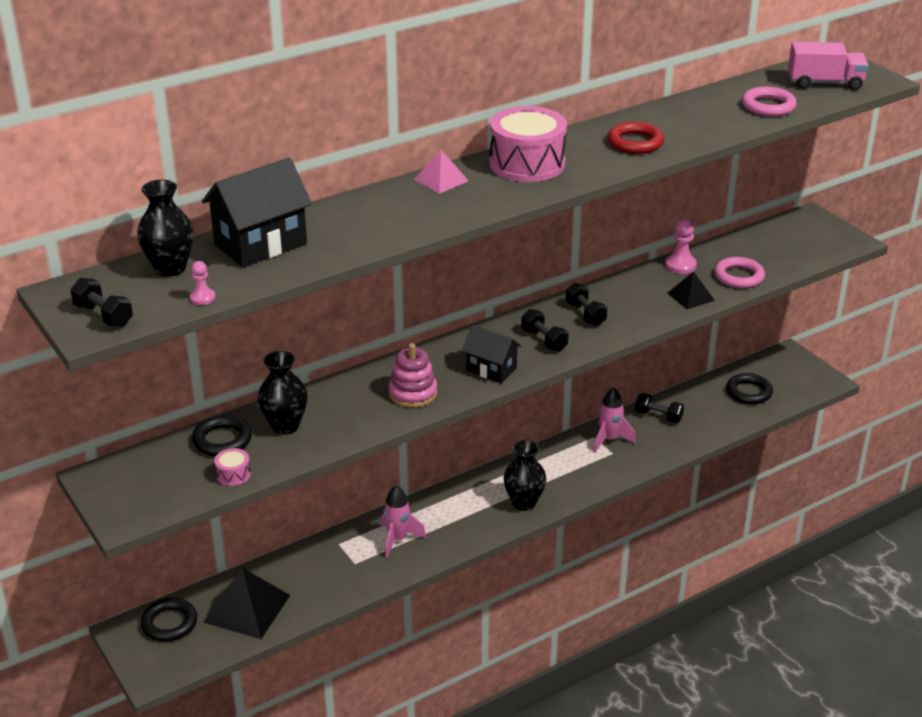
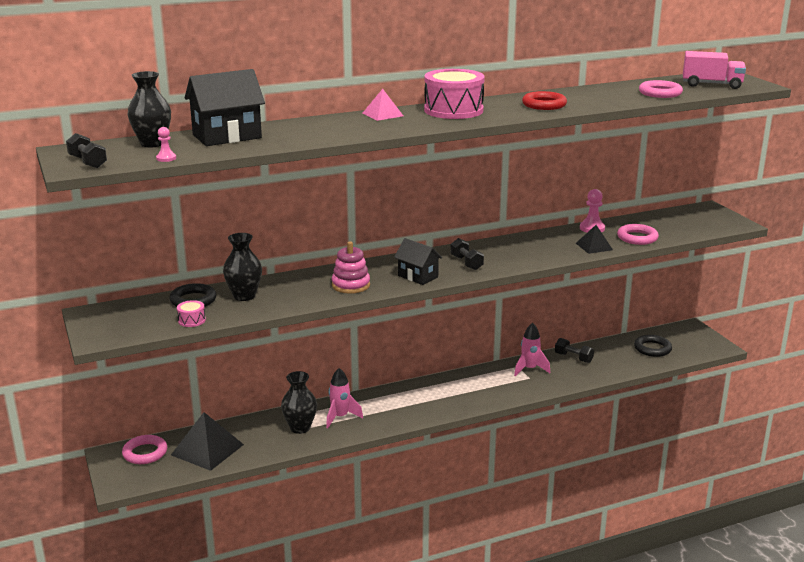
camera: 10 degrees right, 10 degrees down
black ring [141,598,197,642] -> pink ring [122,435,167,464]
black vase [504,440,546,511] -> black vase moved to [281,371,317,434]
black dumbbell [565,283,607,326] -> none

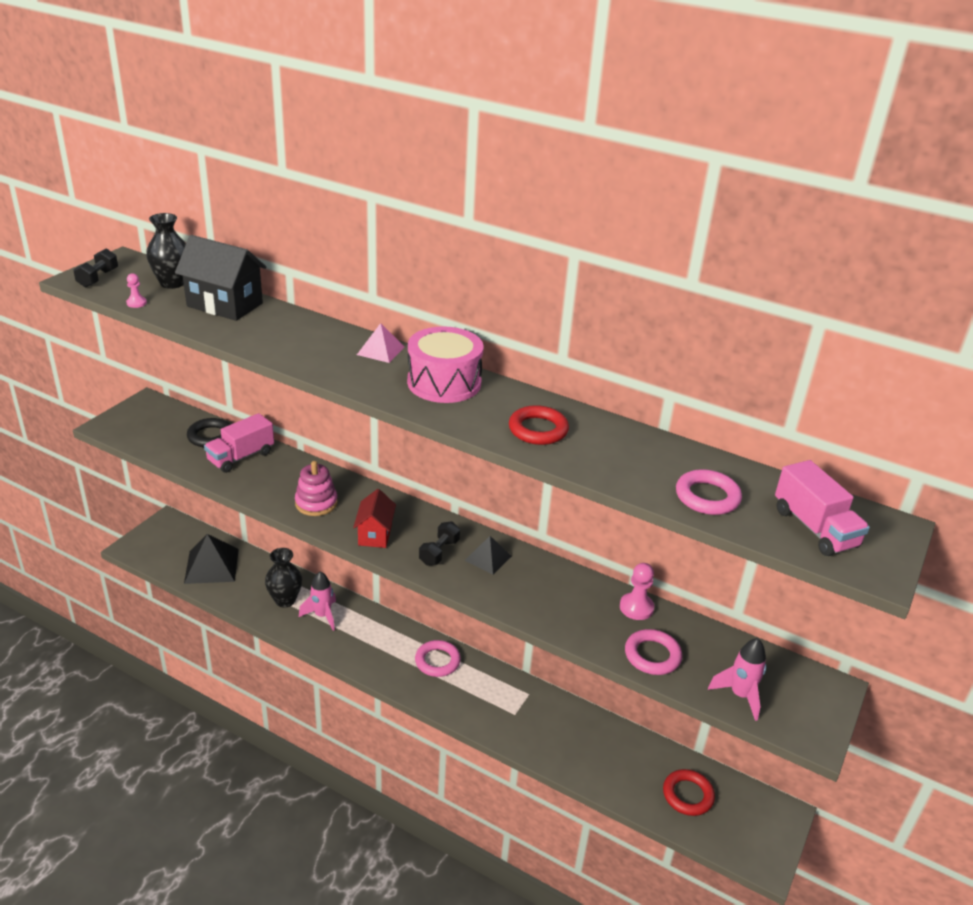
camera: 50 degrees right, 10 degrees up
pink ring [122,435,167,464] -> pink ring moved to [415,640,461,677]
pink drum [177,300,206,327] -> none
black vase [223,233,262,301] -> pink truck [204,413,274,473]
black house [394,238,442,285] -> red house [353,489,396,548]
pink rocket [514,323,550,377] -> pink rocket moved to [708,638,766,721]
black dumbbell [555,338,594,363] -> none
black pyramid [576,225,613,254] -> black pyramid moved to [465,536,512,575]
black ring [634,335,672,357] -> red ring [663,769,715,816]

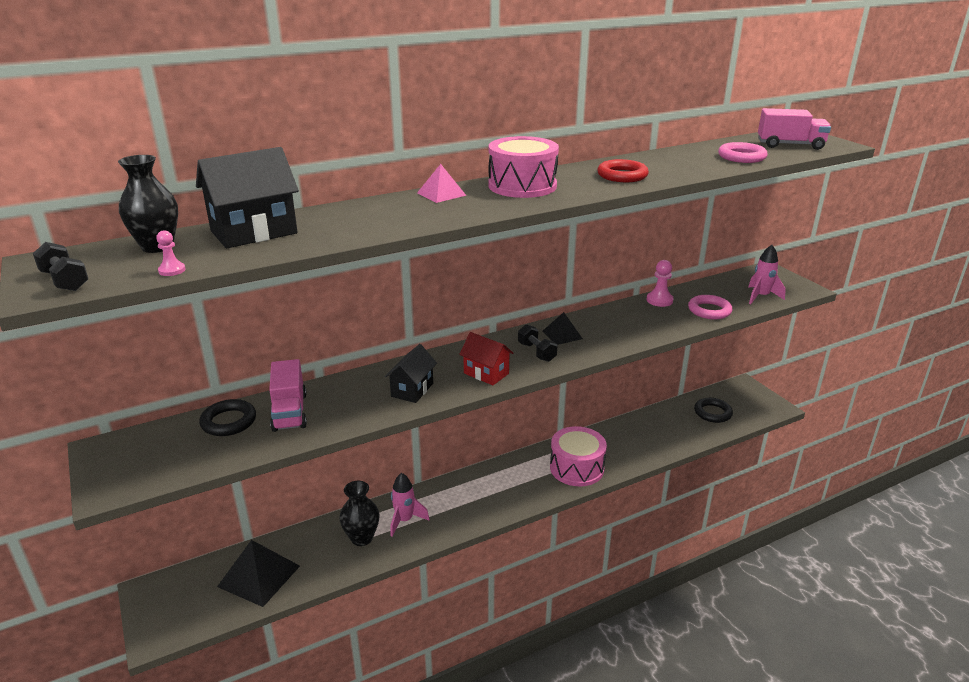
camera: 55 degrees left, 5 degrees down
pink stacking toy [295,461,338,516] -> black house [385,344,437,403]
pink ring [415,640,461,677] -> none
red ring [663,769,715,816] -> black ring [694,398,733,423]
none -> pink drum [550,426,607,486]

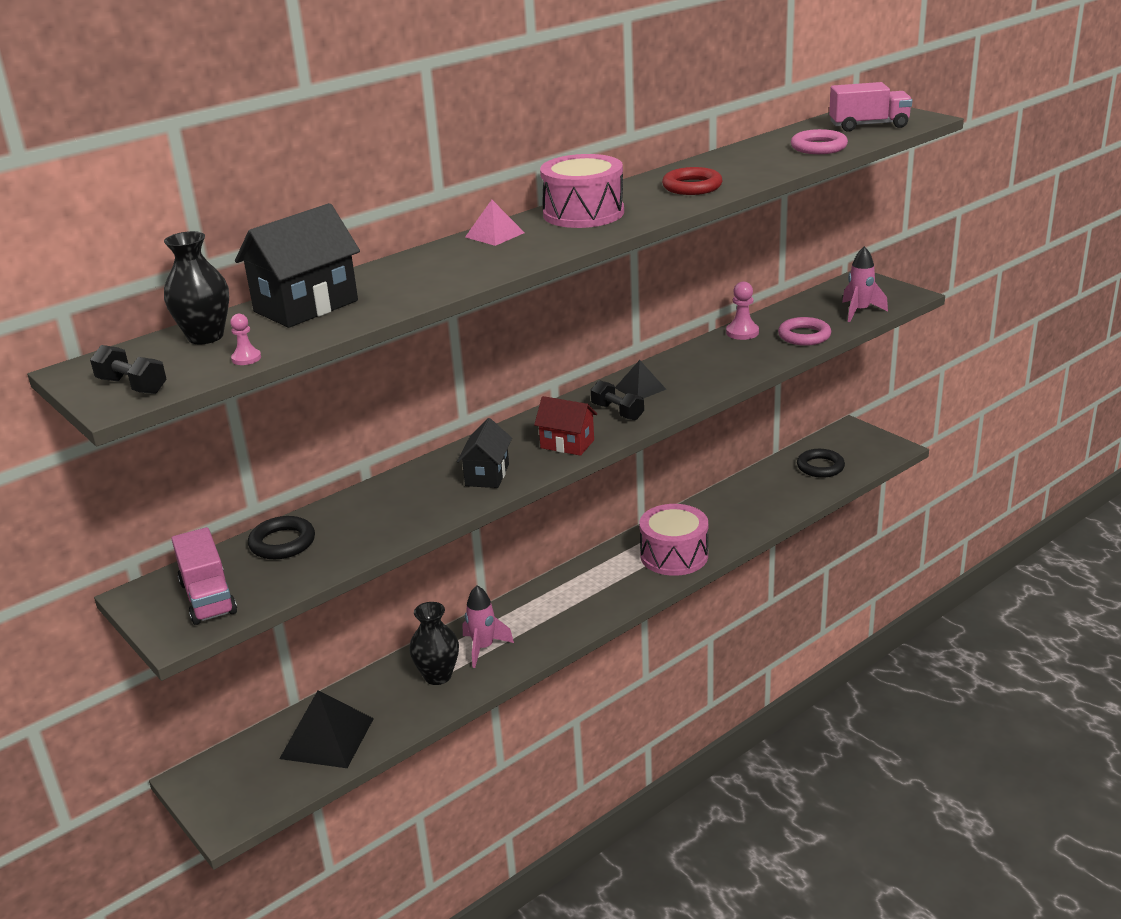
camera: 10 degrees left, 0 degrees up
pink truck [269,359,307,432] -> pink truck moved to [172,527,237,625]

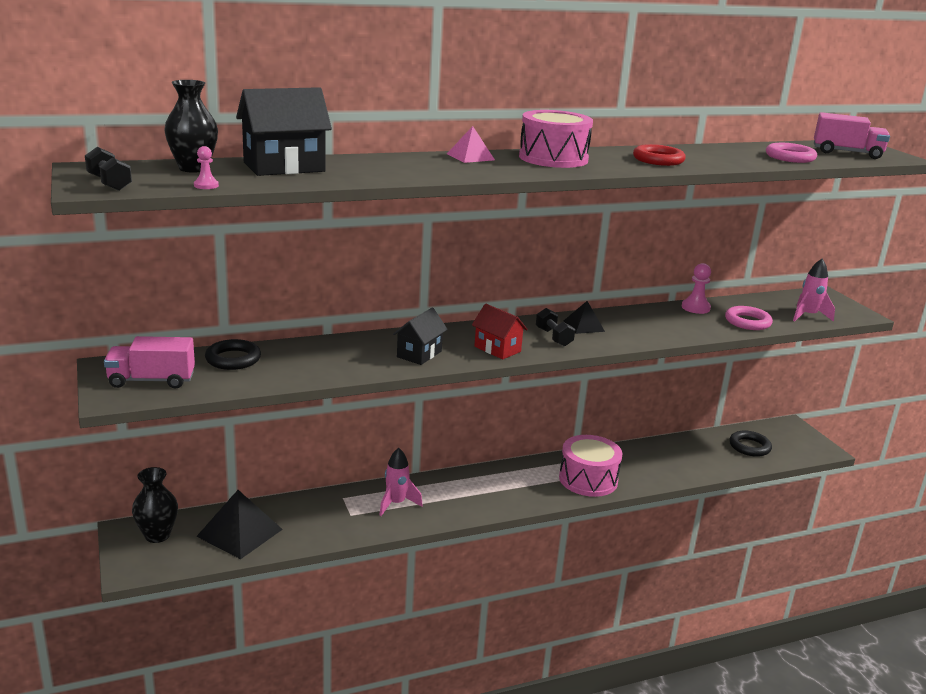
camera: 15 degrees right, 5 degrees down
pink truck [172,527,237,625] -> pink truck turned 90 degrees clockwise [104,336,195,389]
black vase [409,602,459,685] -> black vase moved to [132,467,178,543]

